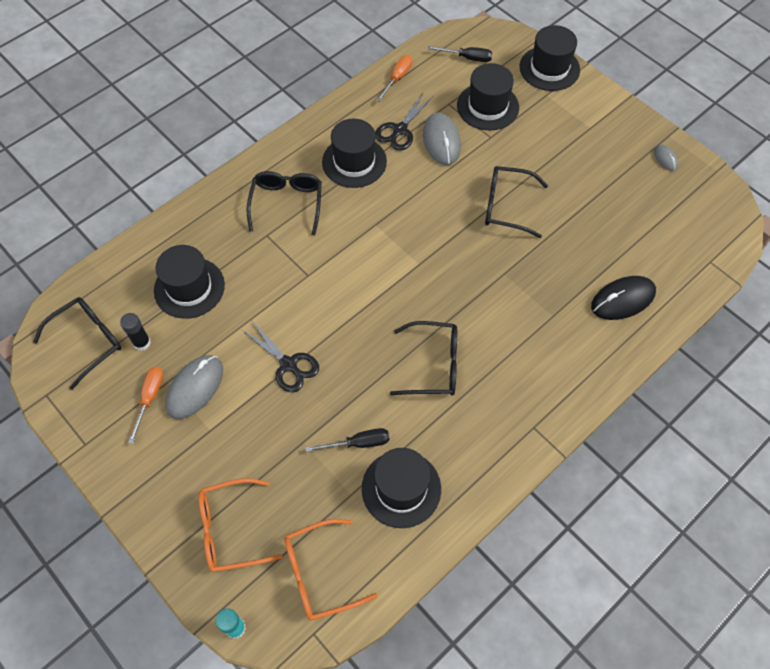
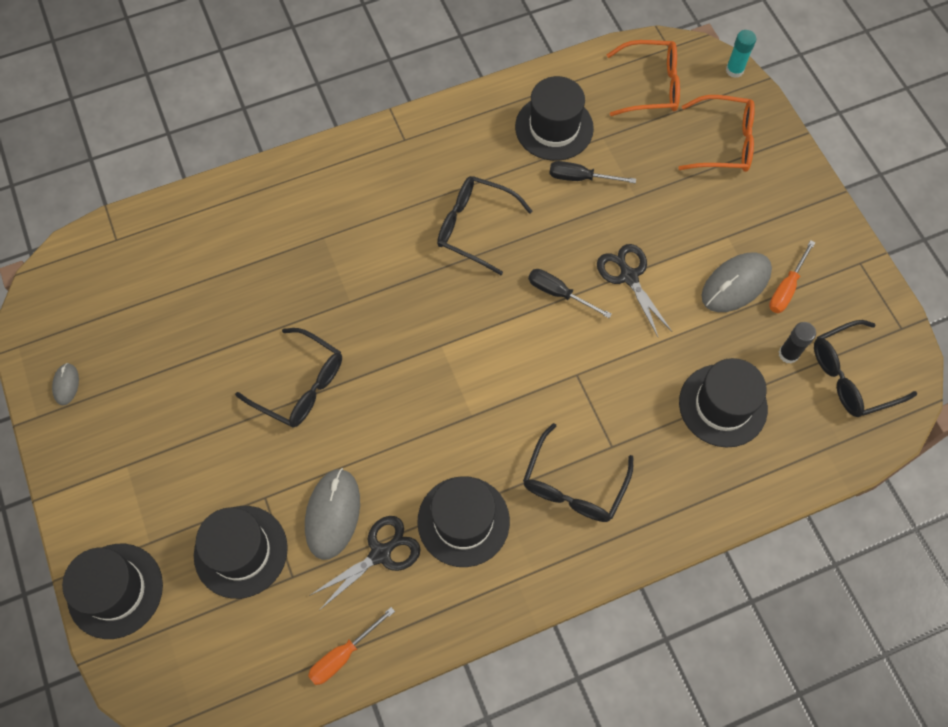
camera: 160 degrees left, 5 degrees up
black screwdriver [428,46,492,62] -> black screwdriver moved to [528,269,612,318]
black mouse [591,276,656,320] -> none

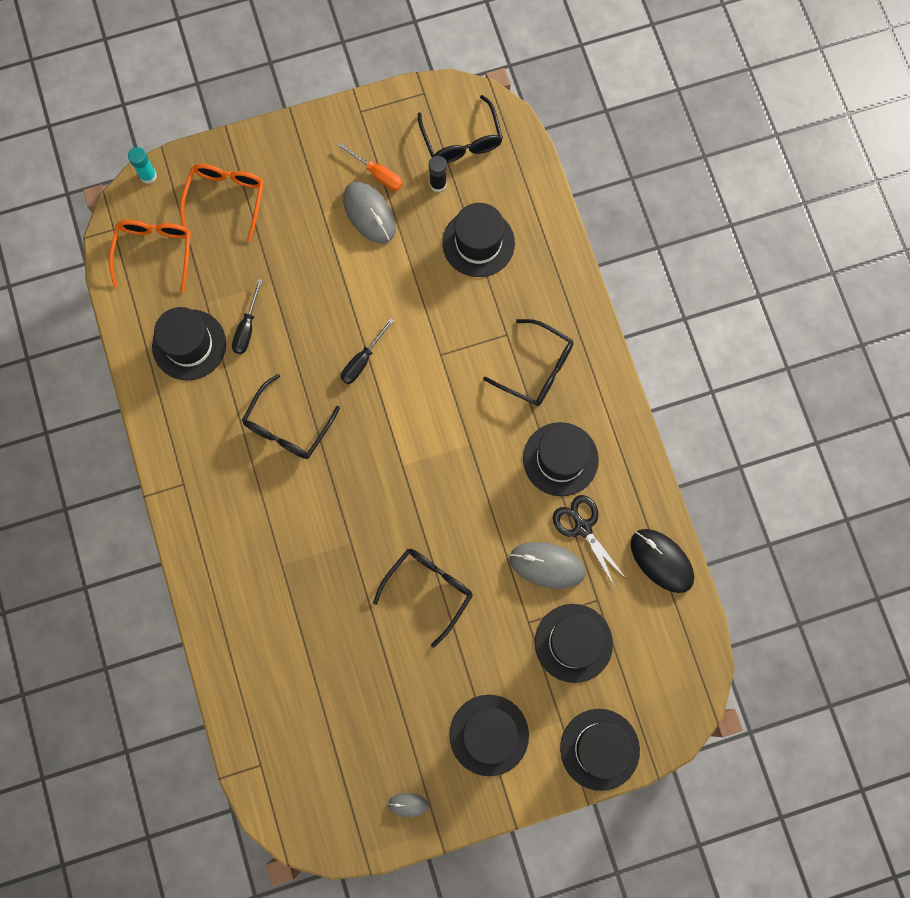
camera: 85 degrees left, 10 degrees up
orange screwdriver [308,607,395,685] -> black mouse [631,529,694,593]
black scissors [597,244,672,337] -> none
none -> black hat [449,695,529,776]

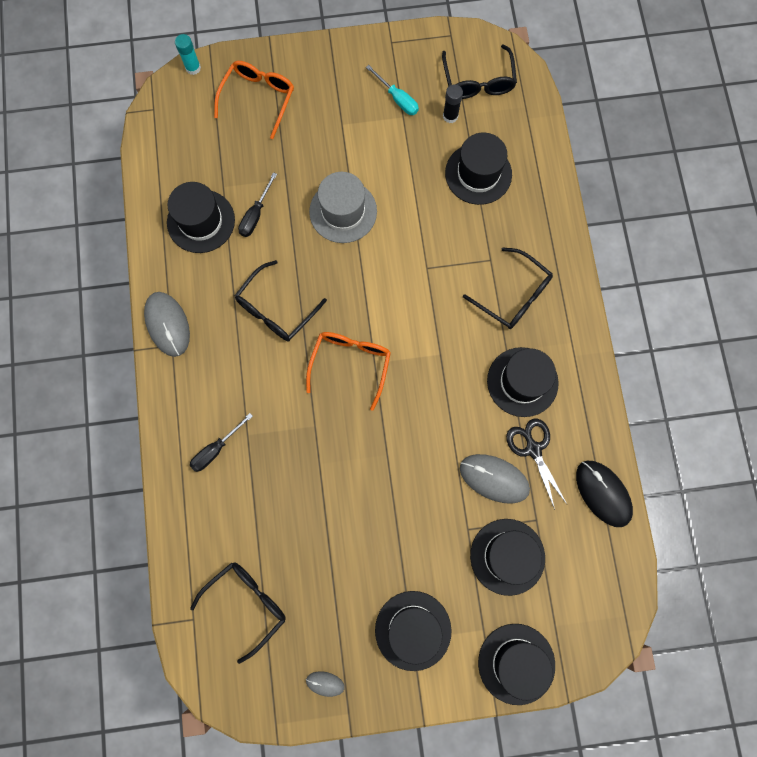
camera: 10 degrees right, 0 degrees up
orange glasses [109,220,191,293] -> orange glasses moved to [306,332,391,411]
orange screwdriver [338,142,403,191] -> turquoise screwdriver [366,65,419,115]
black screwdriver [341,318,394,384] -> black screwdriver moved to [190,413,253,472]
grey mouse [343,182,396,243] -> grey mouse moved to [144,292,190,357]
black glasses [373,549,473,647] -> black glasses moved to [190,563,285,664]
none -> grey hat [309,172,377,243]

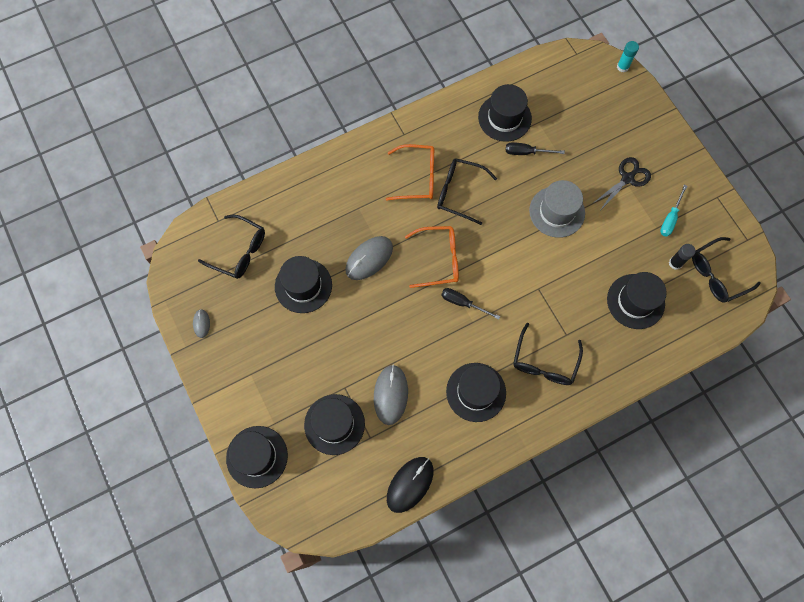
camera: 70 degrees right, 5 degrees down
grey mouse [144,292,190,357] -> grey mouse moved to [345,236,393,280]
black screwdriver [190,413,253,472] -> black screwdriver moved to [441,288,500,320]
orange glasses [214,61,294,139] -> orange glasses moved to [386,144,434,201]
black hat [375,591,452,671] -> black hat moved to [275,256,332,313]
black scissors [506,419,567,510] -> black scissors moved to [592,157,651,209]

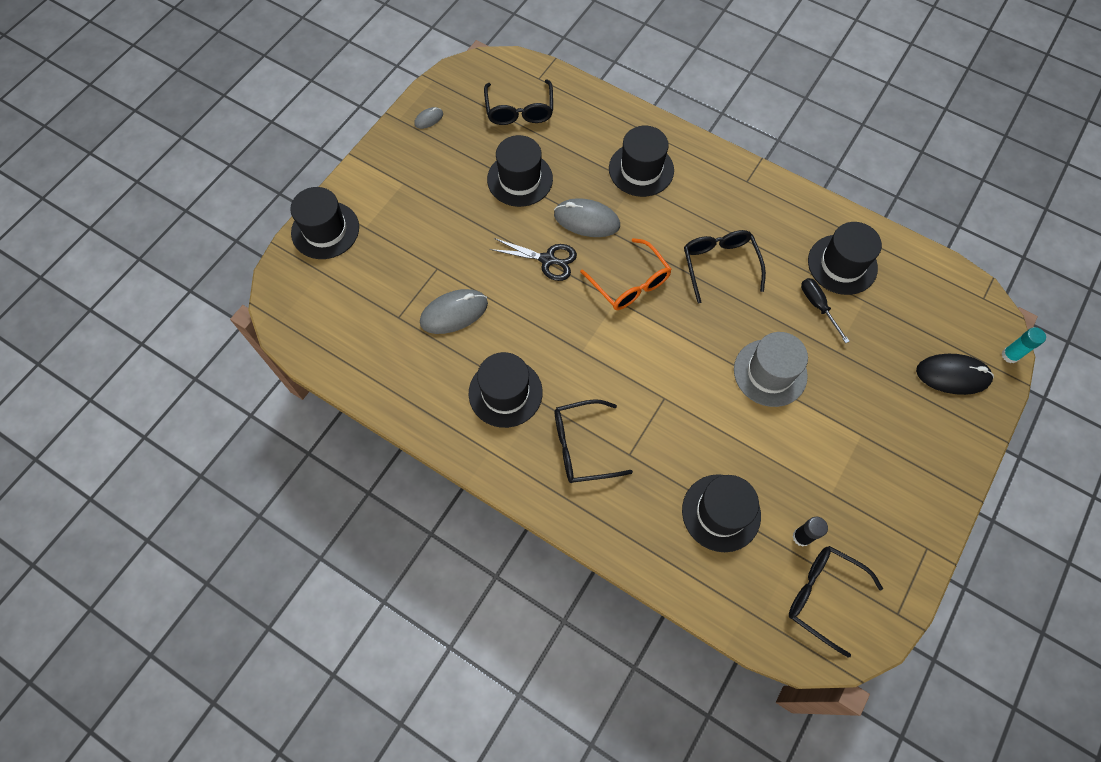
camera: 60 degrees right, 5 degrees down
black hat [304,394,365,455] -> black hat moved to [609,126,674,197]
orange glasses [386,144,434,201] -> none
black mouse [387,457,433,513] -> black mouse moved to [916,354,994,395]
black screwdriver [441,288,500,320] -> none
black scissors [592,157,651,209] -> black scissors moved to [490,238,577,281]
turquoise screwdriver [660,185,687,237] -> none

